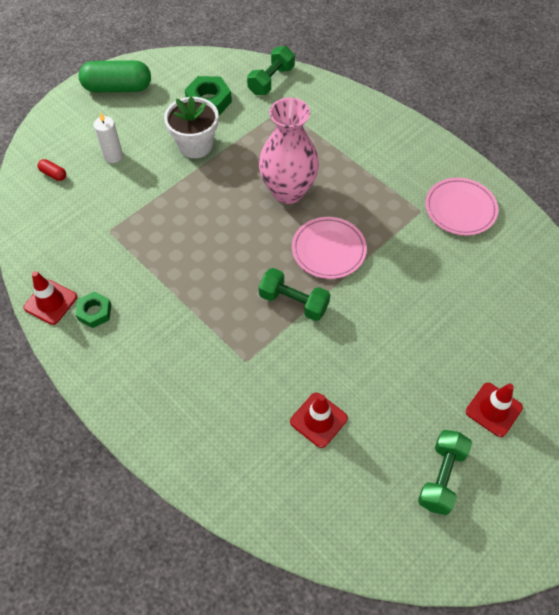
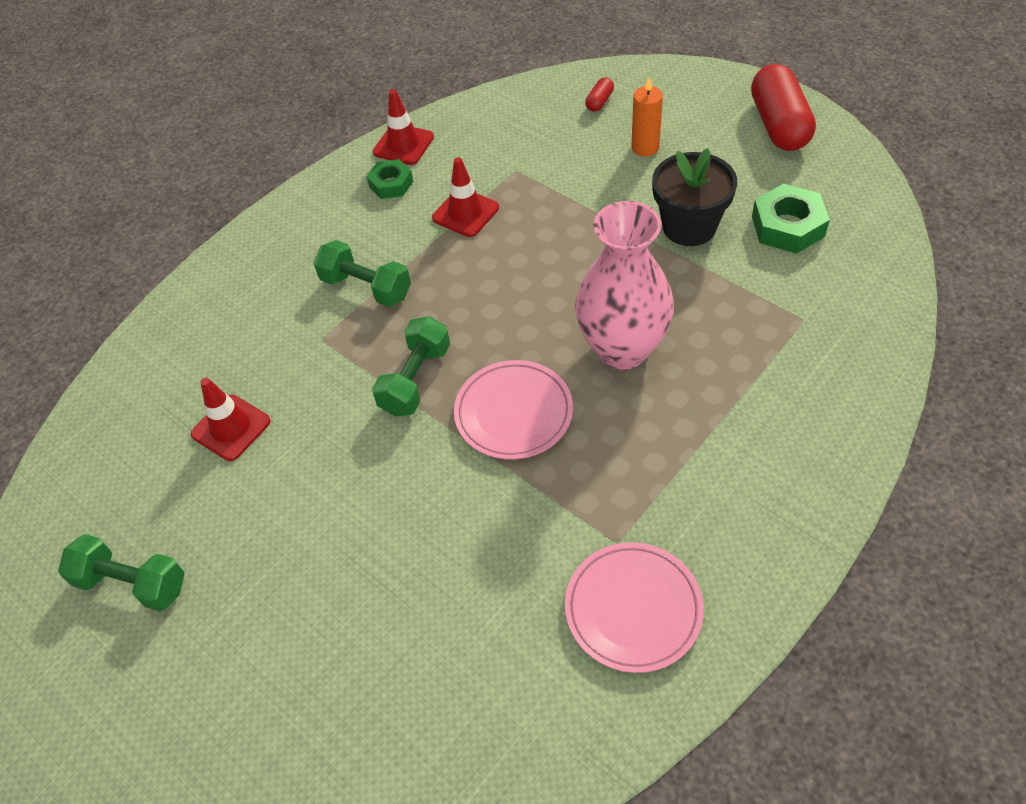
camera: 90 degrees right, 5 degrees down
green capsule [79,60,151,92] -> red capsule [751,64,816,151]
white candle [94,112,123,163] -> orange candle [631,77,663,157]
white flower pot [164,96,219,158] -> black flower pot [652,148,737,246]
green dumbbell [247,46,295,95] -> green dumbbell moved to [314,240,411,307]
red traffic cone [466,383,523,437] -> red traffic cone moved to [432,157,499,237]

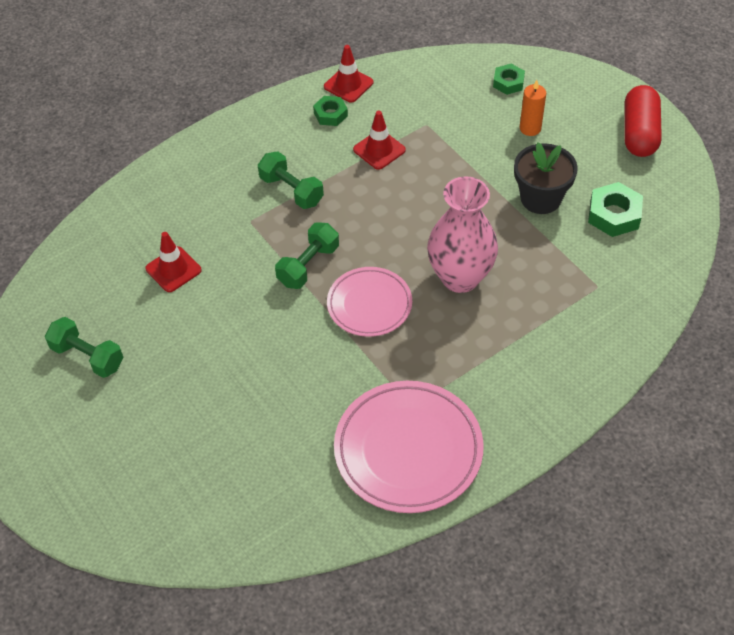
camera: 10 degrees right, 0 degrees up
pink plate [565,542,704,673] -> pink plate [334,381,484,513], size x1.60
red capsule [585,77,614,112] -> green nut [493,64,525,95]

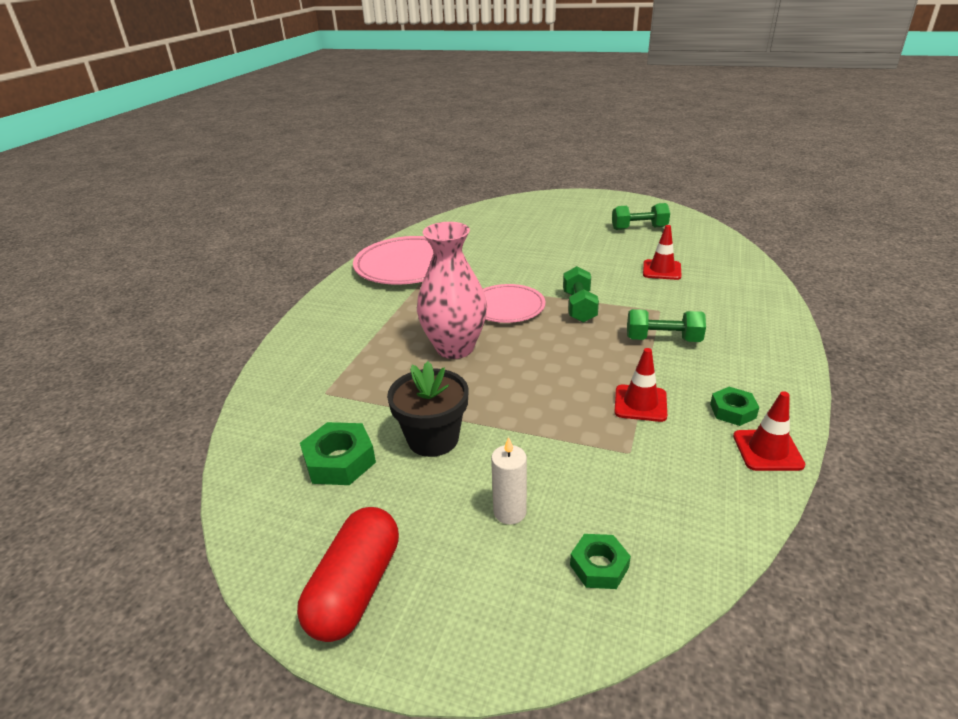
camera: 145 degrees right, 20 degrees down
orange candle [520,80,546,136] -> white candle [491,437,527,525]
red capsule [625,85,662,157] -> red capsule turned 45 degrees clockwise [297,507,399,642]

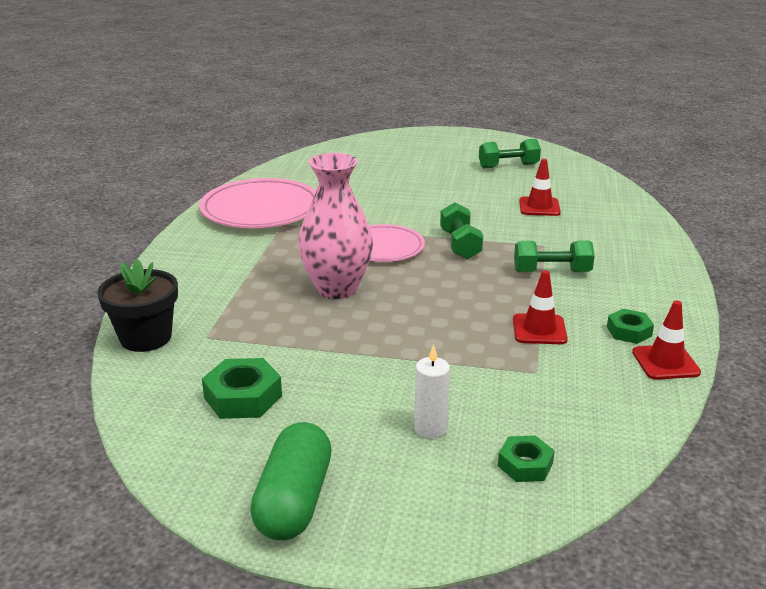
camera: 10 degrees left, 5 degrees down
red capsule [297,507,399,642] -> green capsule [250,422,332,540]
black flower pot [387,361,469,457] -> black flower pot moved to [97,259,178,352]

